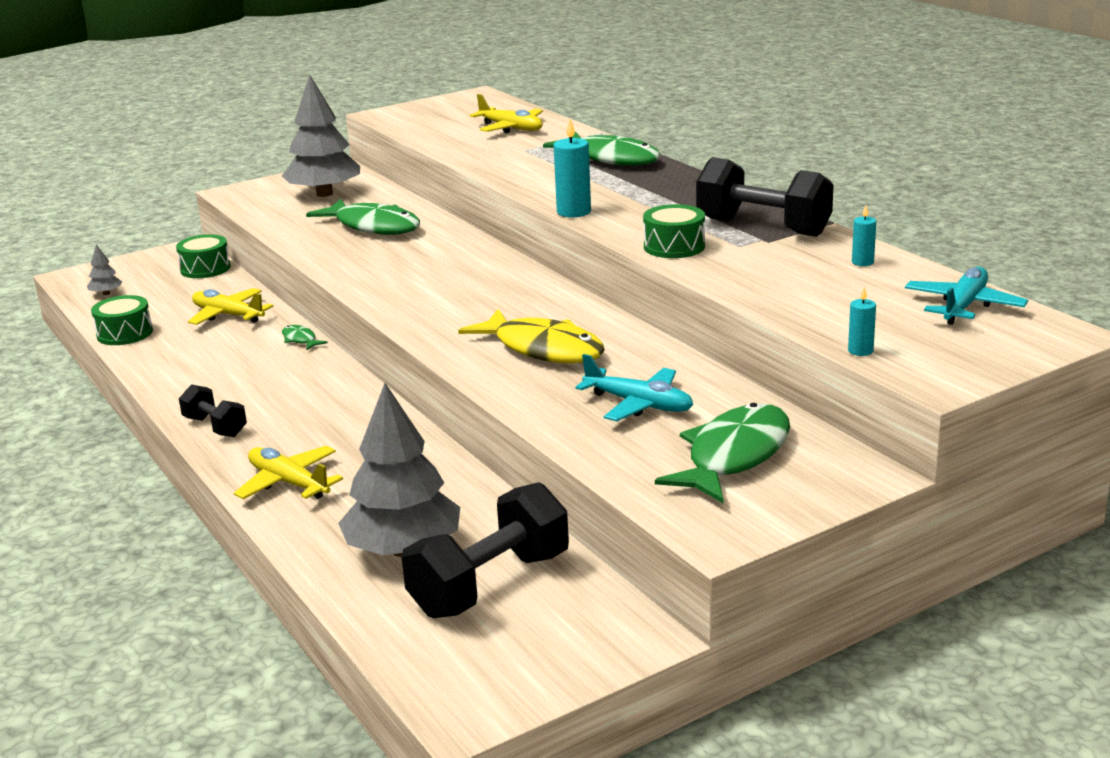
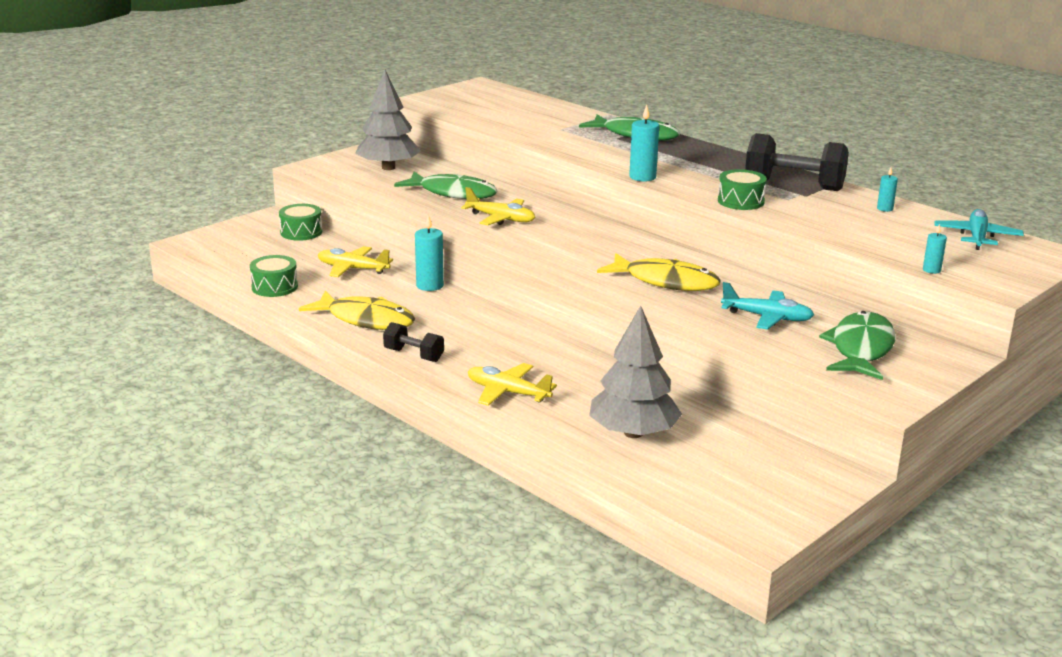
camera: 15 degrees left, 0 degrees up
grey tree [87,244,122,295] -> none
green fish [282,325,328,350] -> turquoise candle [415,214,444,291]
black dumbbell [402,482,569,618] -> none
yellow plane [470,94,543,133] -> yellow plane moved to [461,187,535,225]
none -> yellow fish [299,291,415,330]

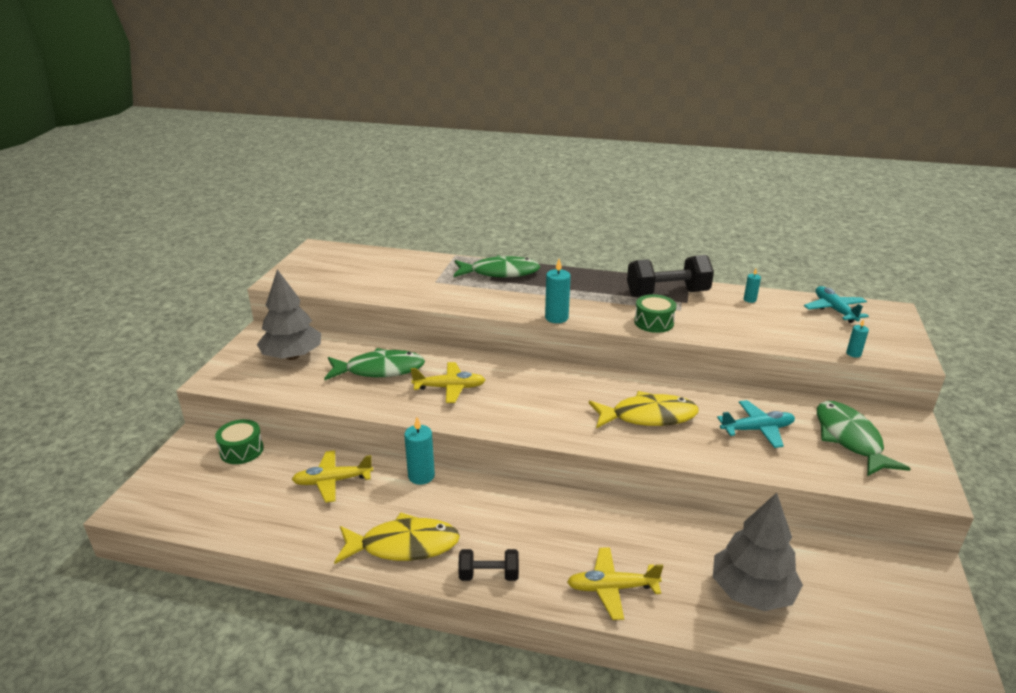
camera: 30 degrees left, 5 degrees up
green drum [250,255,298,297] -> none

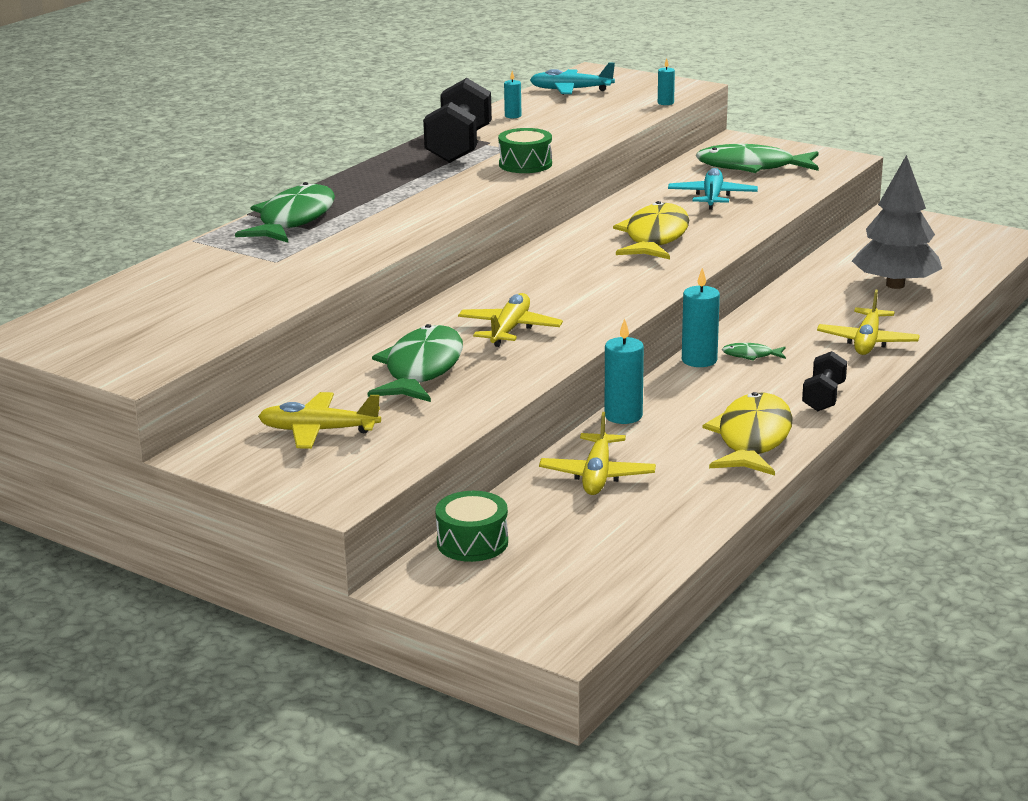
camera: 70 degrees left, 5 degrees down
grey tree [257,269,321,360] -> yellow plane [258,392,381,449]
turquoise candle [545,259,571,323] -> turquoise candle moved to [682,268,720,367]
none -> green fish [722,343,786,361]

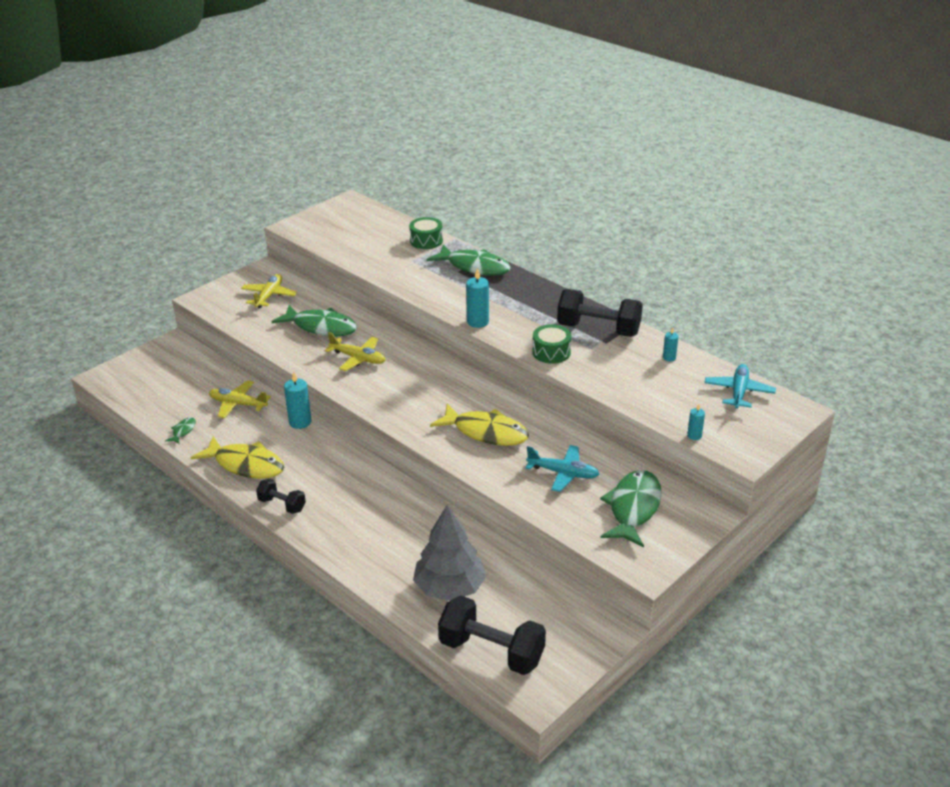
camera: 100 degrees right, 10 degrees up
green drum [435,491,508,562] -> green drum moved to [409,217,443,249]
turquoise candle [682,268,720,367] -> turquoise candle moved to [466,268,489,328]
green fish [722,343,786,361] -> green fish moved to [165,417,196,444]
yellow plane [817,290,920,355] -> none
none -> black dumbbell [438,596,546,675]

